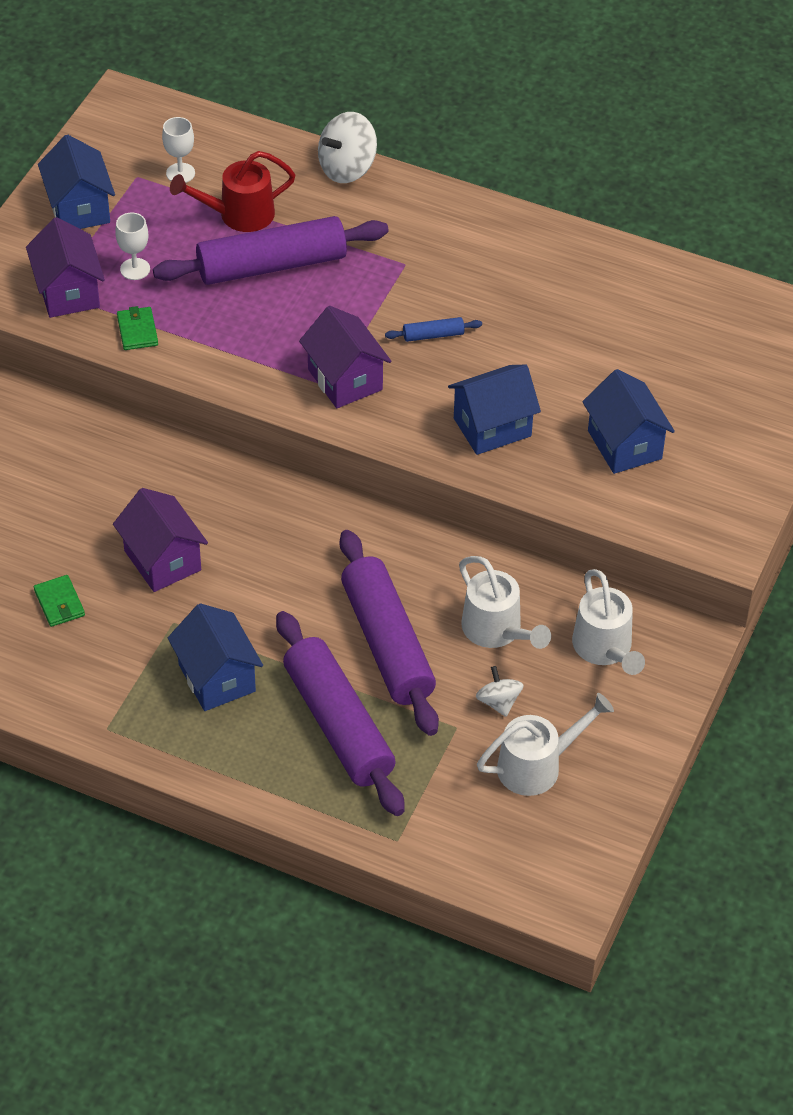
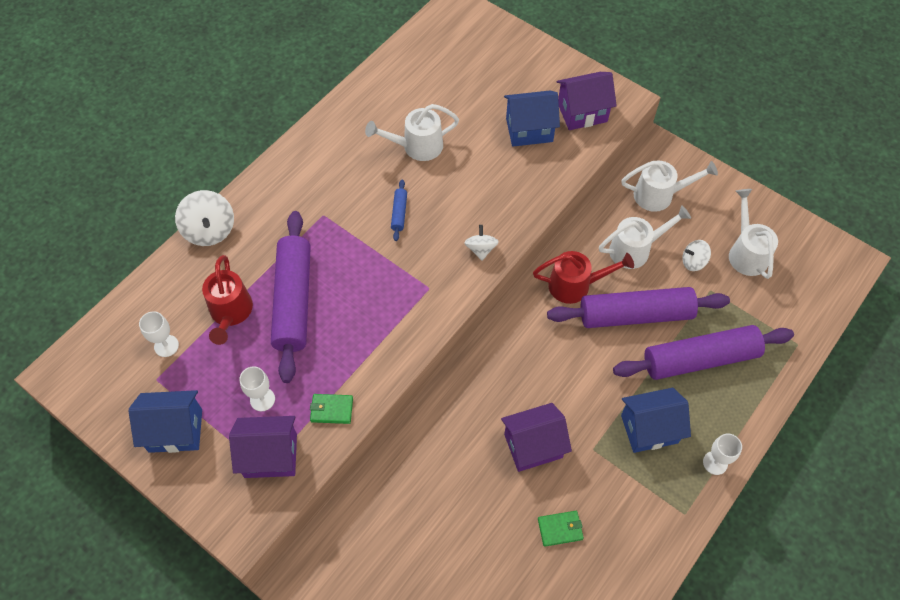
camera: 75 degrees left, 10 degrees up
purple house [299,306,391,408] -> purple house moved to [556,72,617,130]
blue house [448,365,541,455] -> none
none -> white watering can [365,104,459,161]
none -> white spinning top [464,225,499,261]
none -> red watering can [533,251,634,304]
none -> white goblet [703,434,742,475]

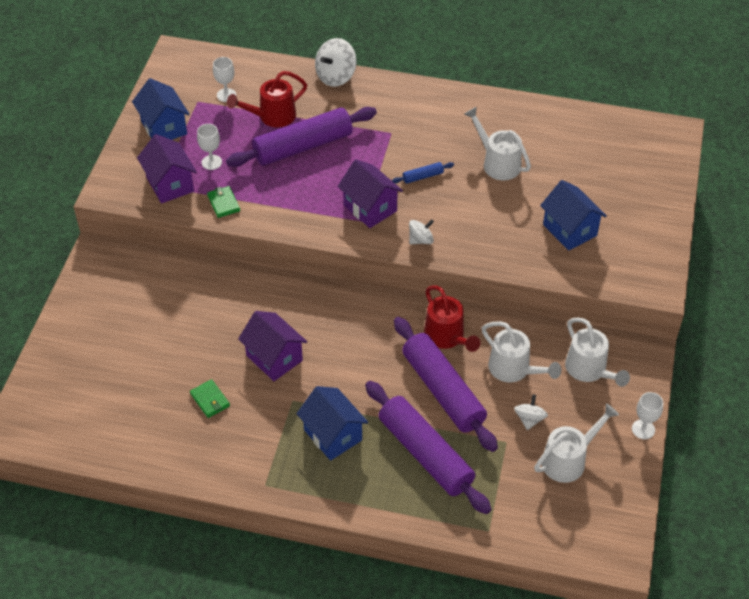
camera: 65 degrees right, 10 degrees down
purple house [556,72,617,130] -> purple house moved to [338,159,403,228]
white spinning top [682,240,711,271] -> white spinning top turned 45 degrees clockwise [514,394,548,430]
white goblet [703,434,742,475] -> white goblet moved to [632,392,663,439]

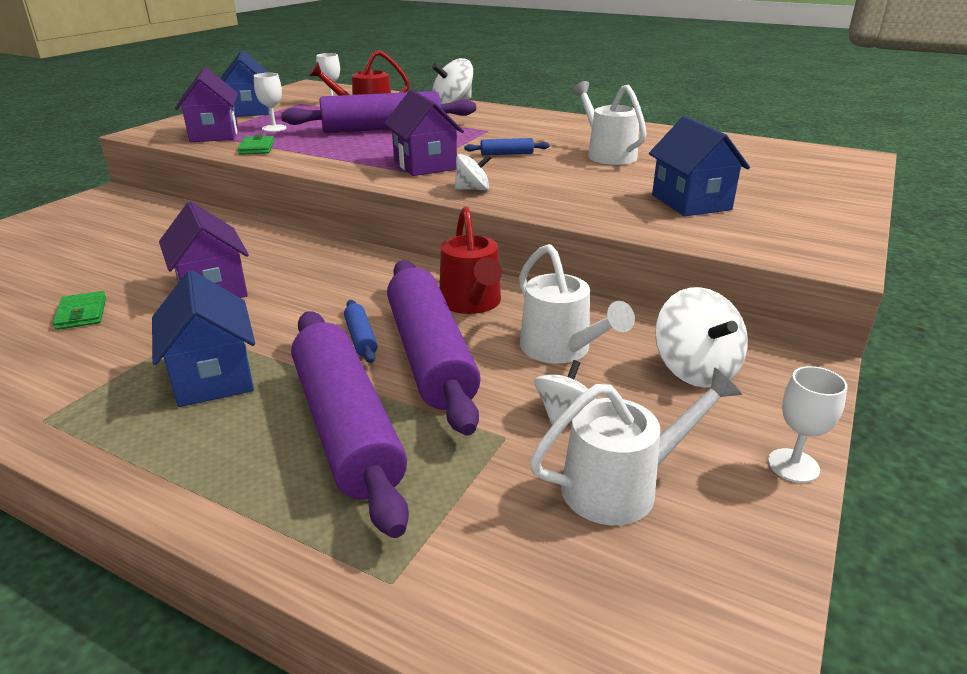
camera: 15 degrees right, 20 degrees down
white watering can [565,318,630,387] -> white spinning top [655,287,748,388]
none -> blue rolling pin [344,300,378,363]

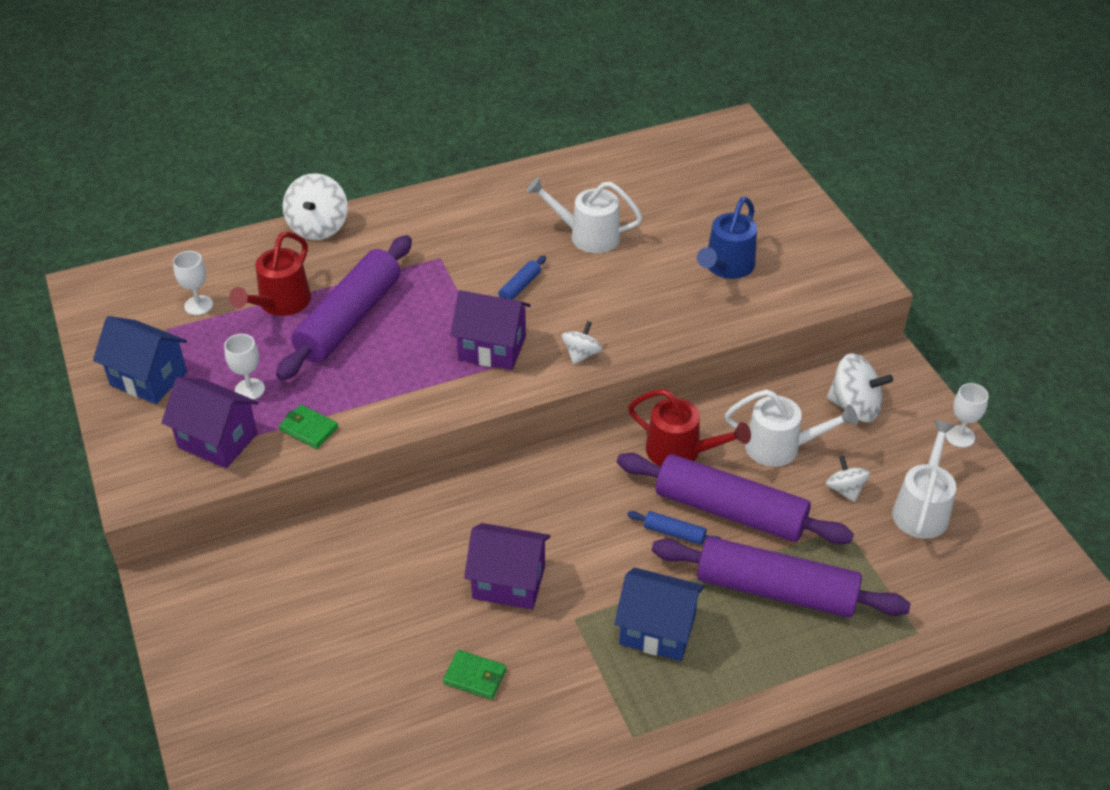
camera: 50 degrees left, 15 degrees up
blue house [649,116,750,216] -> blue watering can [697,197,757,279]

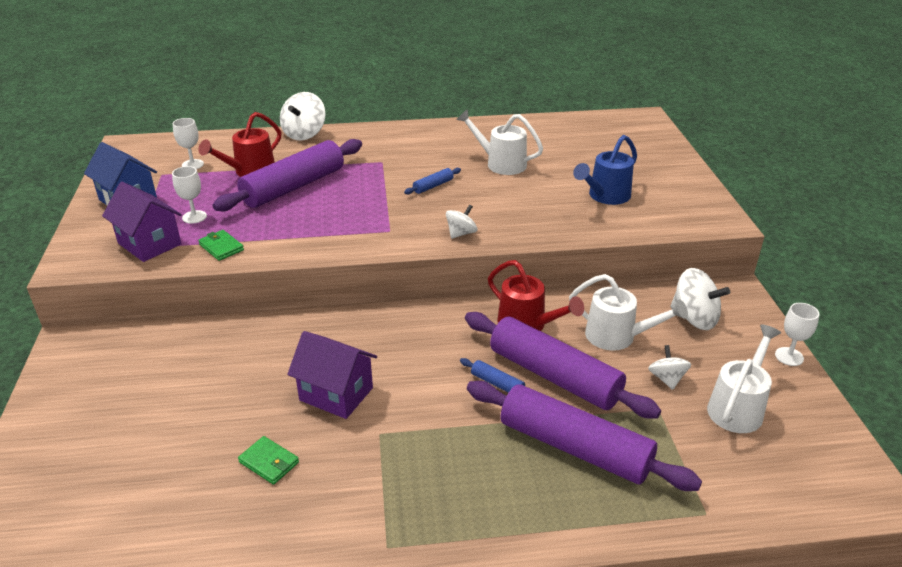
camera: 15 degrees right, 10 degrees down
purple house [450,290,531,370] -> none
blue house [614,568,704,661] -> none

